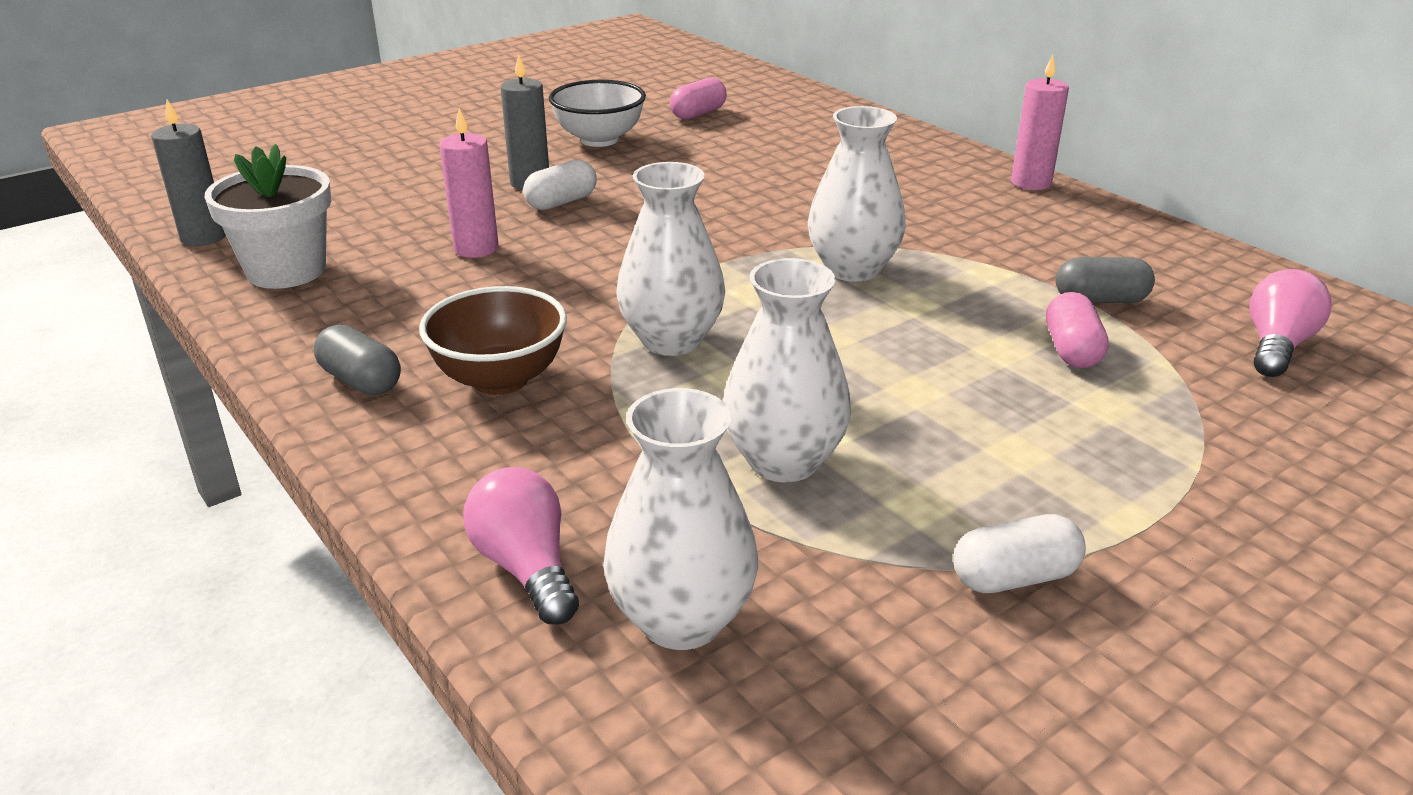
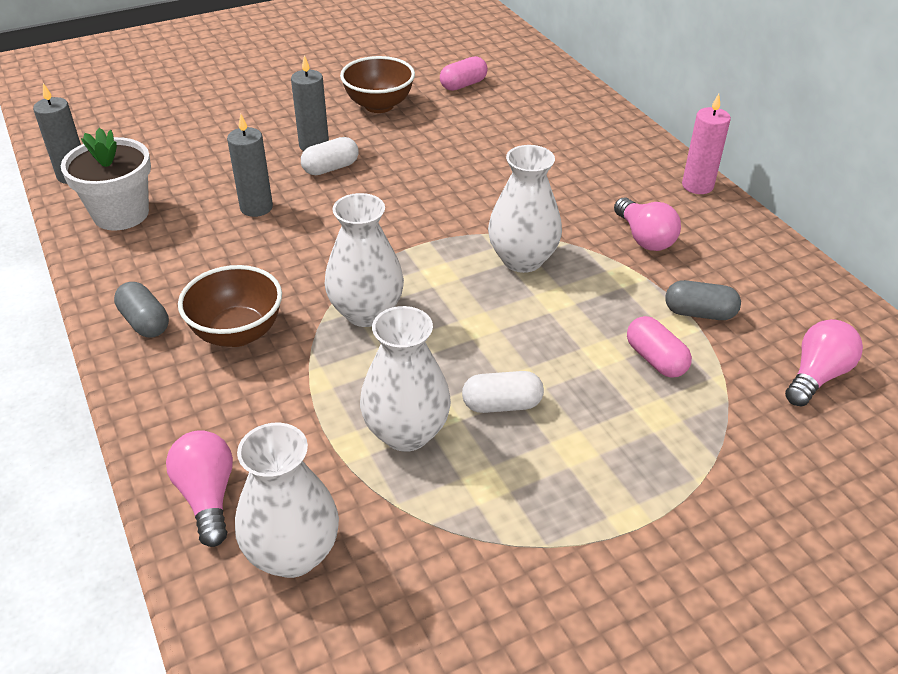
camera: 10 degrees right, 10 degrees up
pink candle [440,108,499,258] -> grey candle [227,114,273,217]
white bowl [549,80,646,147] -> brown bowl [340,56,415,113]
white capsule [953,514,1086,593] -> white capsule moved to [462,371,544,413]
pink capsule [1046,292,1109,368] -> pink capsule turned 45 degrees counterclockwise [627,316,692,378]
none -> pink light bulb [614,198,681,251]

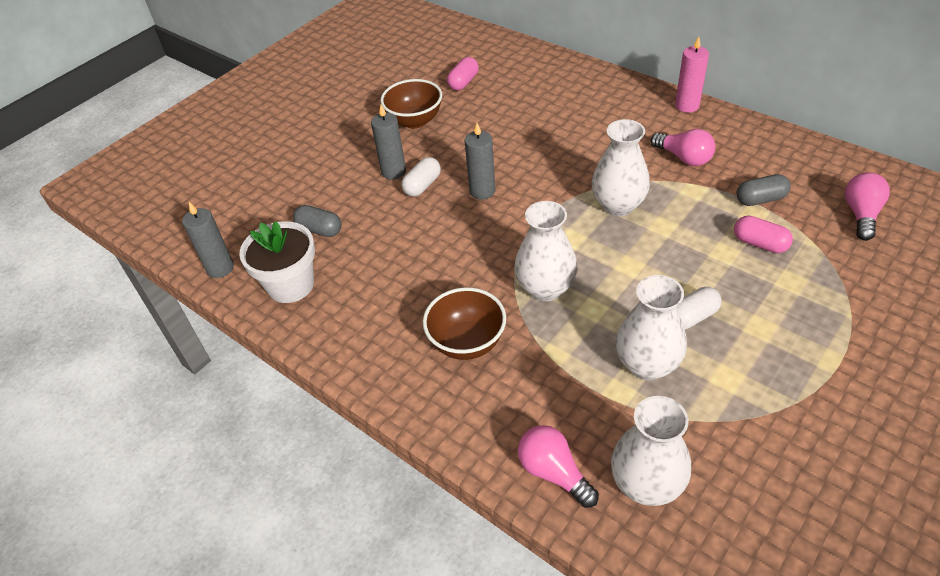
camera: 20 degrees left, 5 degrees up
grey capsule [114,282,169,338] -> grey capsule moved to [293,205,342,237]
grey candle [227,114,273,217] -> grey candle moved to [465,123,495,200]

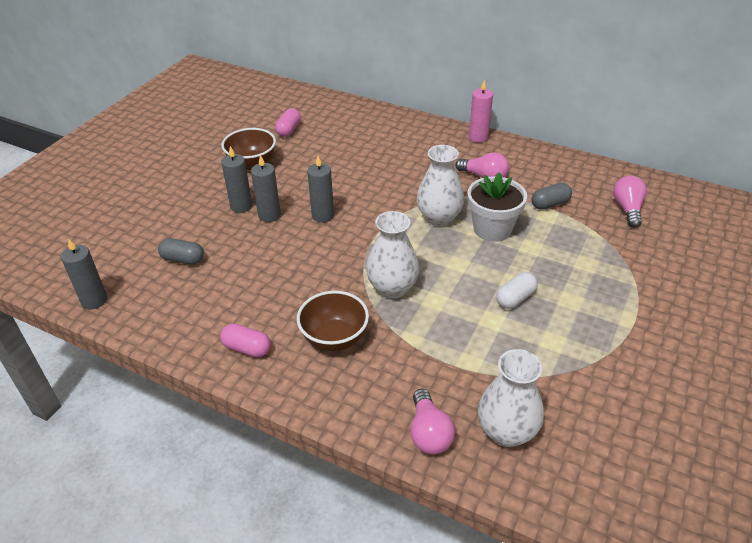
camera: 15 degrees left, 5 degrees down
white flower pot [239,221,315,303] -> white flower pot moved to [468,172,527,242]
white capsule [401,157,441,197] -> grey candle [251,155,281,222]
pink light bulb [518,425,599,508] -> pink light bulb turned 135 degrees counterclockwise [411,389,455,454]
white vase [616,275,687,380] -> none
pink capsule [734,216,793,253] -> pink capsule moved to [220,324,271,357]

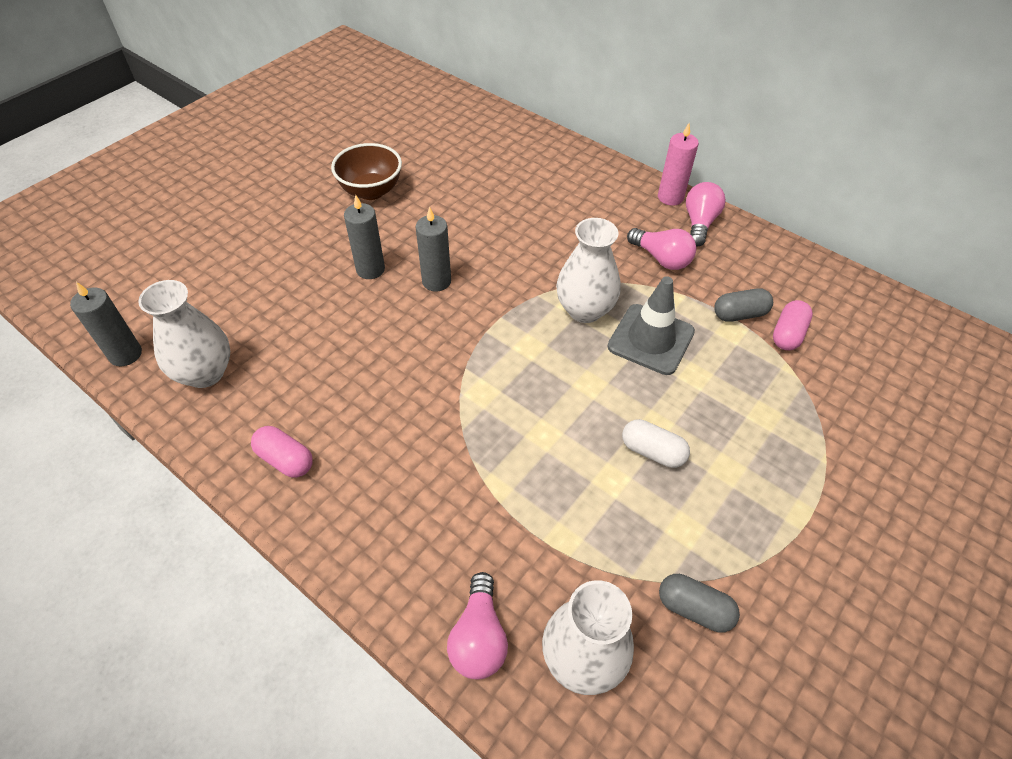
camera: 10 degrees right, 10 degrees up
grey capsule [158,238,204,265] -> grey capsule moved to [659,574,740,633]
grey candle [221,146,252,213] -> none
pink capsule [275,108,301,137] -> pink capsule moved to [773,300,813,350]
brown bowl [297,291,369,351] -> none
white vase [366,211,419,299] -> white vase moved to [138,280,230,388]
white flower pot [468,172,527,242] -> grey traffic cone [608,276,695,375]
white capsule [496,272,538,309] -> white capsule turned 60 degrees clockwise [622,419,690,468]
pink light bulb [613,176,647,228] -> pink light bulb moved to [686,182,726,246]

